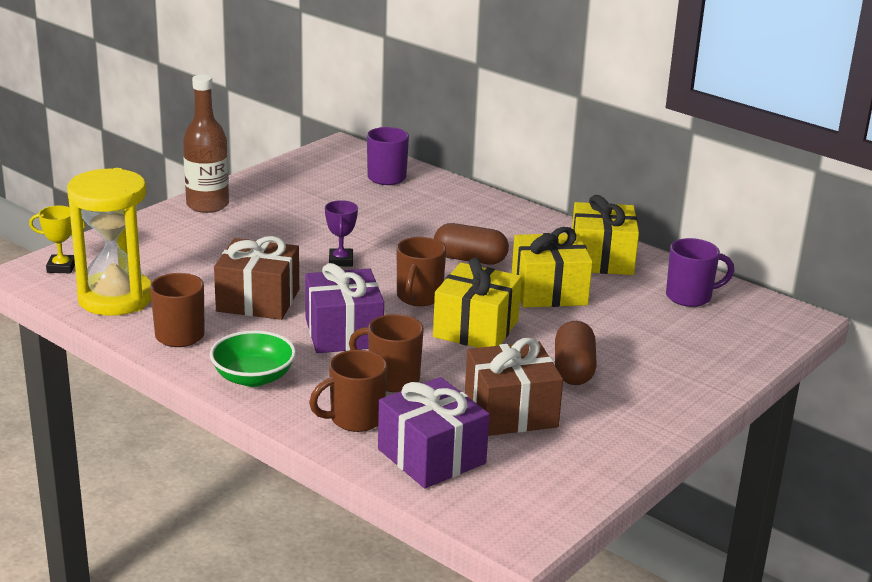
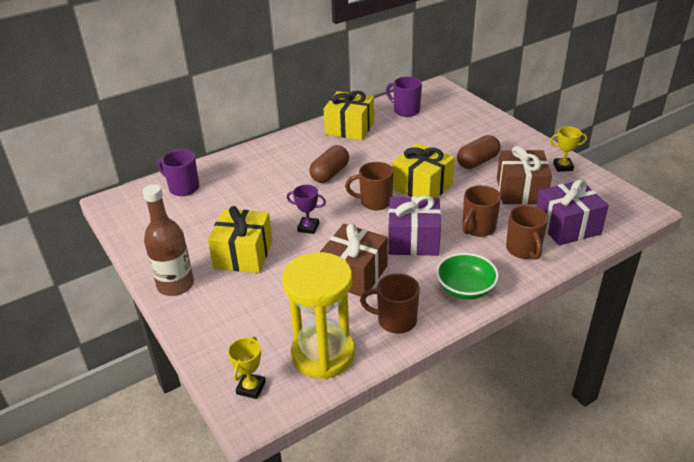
camera: 70 degrees left, 10 degrees up
brown mug [397,237,446,306] -> brown mug turned 150 degrees clockwise [345,162,394,210]
yellow gift [512,227,593,308] -> yellow gift moved to [208,206,273,273]
brown capsule [555,321,597,385] -> brown capsule turned 60 degrees counterclockwise [457,135,501,169]
purple mug [666,238,734,307] -> purple mug turned 60 degrees counterclockwise [386,76,422,117]
none -> yellow trophy [550,126,587,172]

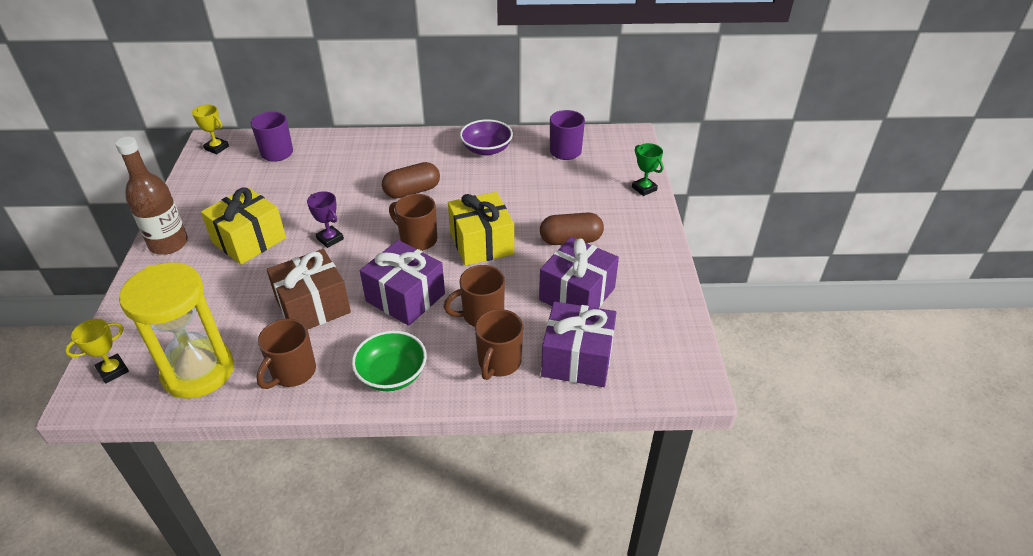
camera: 30 degrees right, 5 degrees up
yellow gift [324,91,374,140] -> purple bowl [460,119,513,156]
brown mug [360,273,420,334] -> brown mug turned 105 degrees counterclockwise [256,319,316,389]
brown gift [497,146,552,204] -> purple gift [539,237,619,308]
yellow trophy [550,126,587,172] -> yellow trophy moved to [192,105,229,154]
none -> green trophy [632,143,663,196]

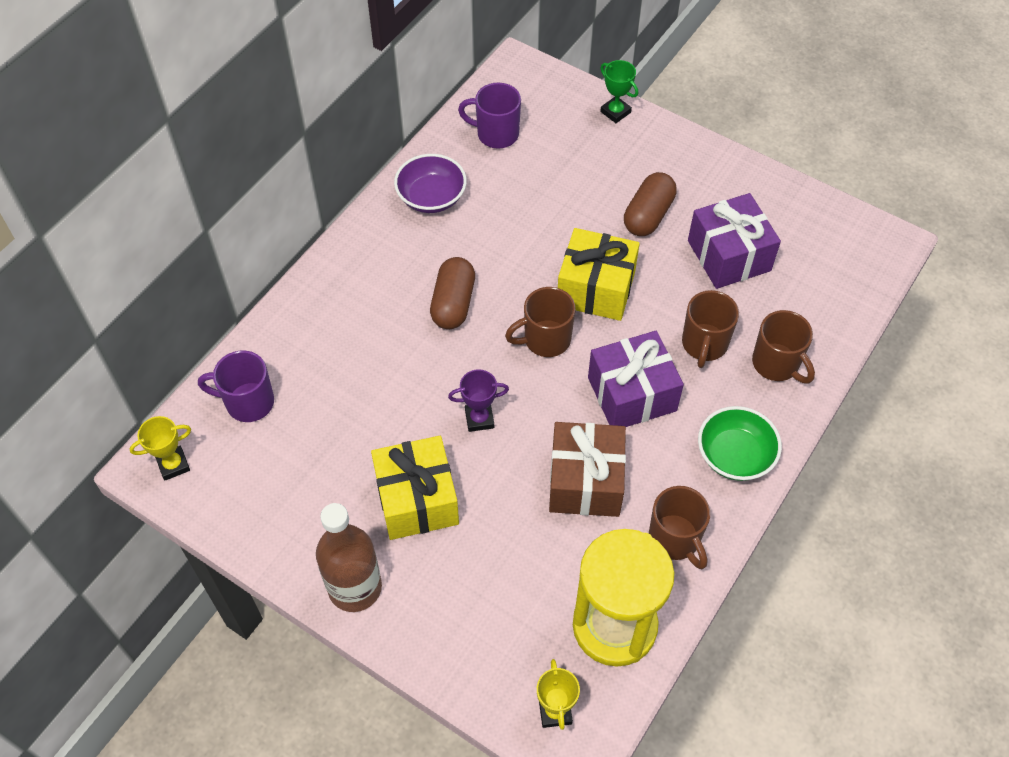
camera: 55 degrees left, 15 degrees up
purple gift [541,302,617,387] -> none
green trophy [632,143,663,196] -> green trophy turned 45 degrees clockwise [600,60,638,123]

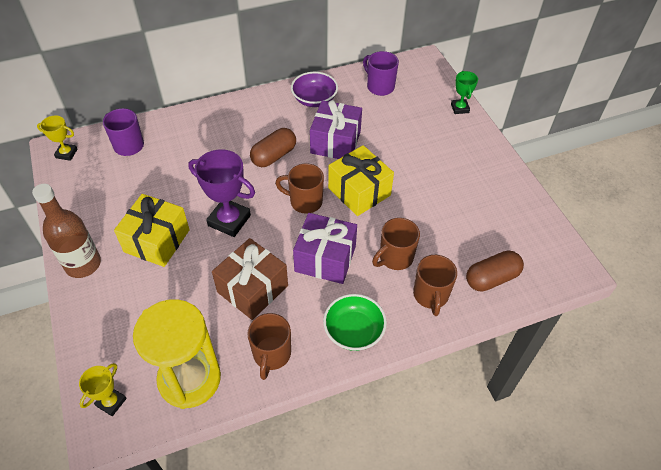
camera: 35 degrees right, 5 degrees down
purple trophy [448,369,509,432] -> purple trophy [188,149,255,237], size x1.78
brown capsule [624,172,677,236] -> brown capsule moved to [466,250,524,292]
purple gift [688,193,781,289] -> purple gift moved to [310,100,362,159]

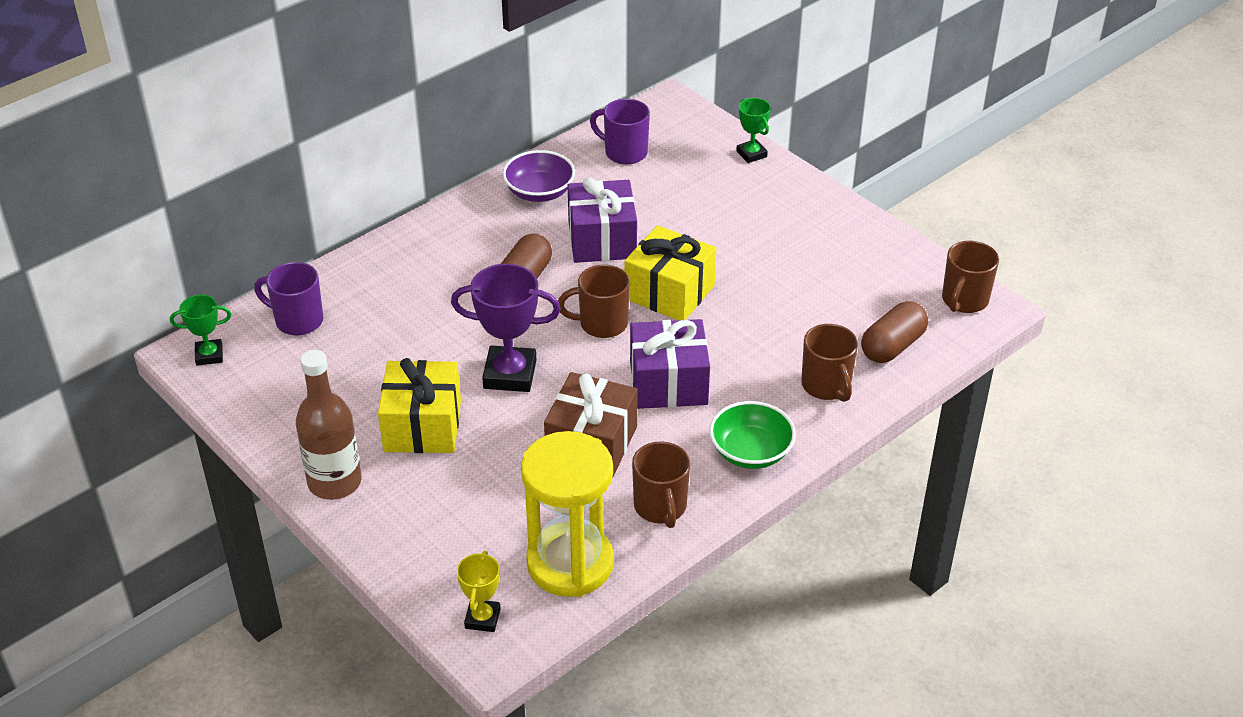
camera: 20 degrees left, 10 degrees down
yellow trophy [37,115,78,161] -> green trophy [170,295,231,366]
brown mug [372,218,420,270] -> brown mug moved to [942,241,999,313]

